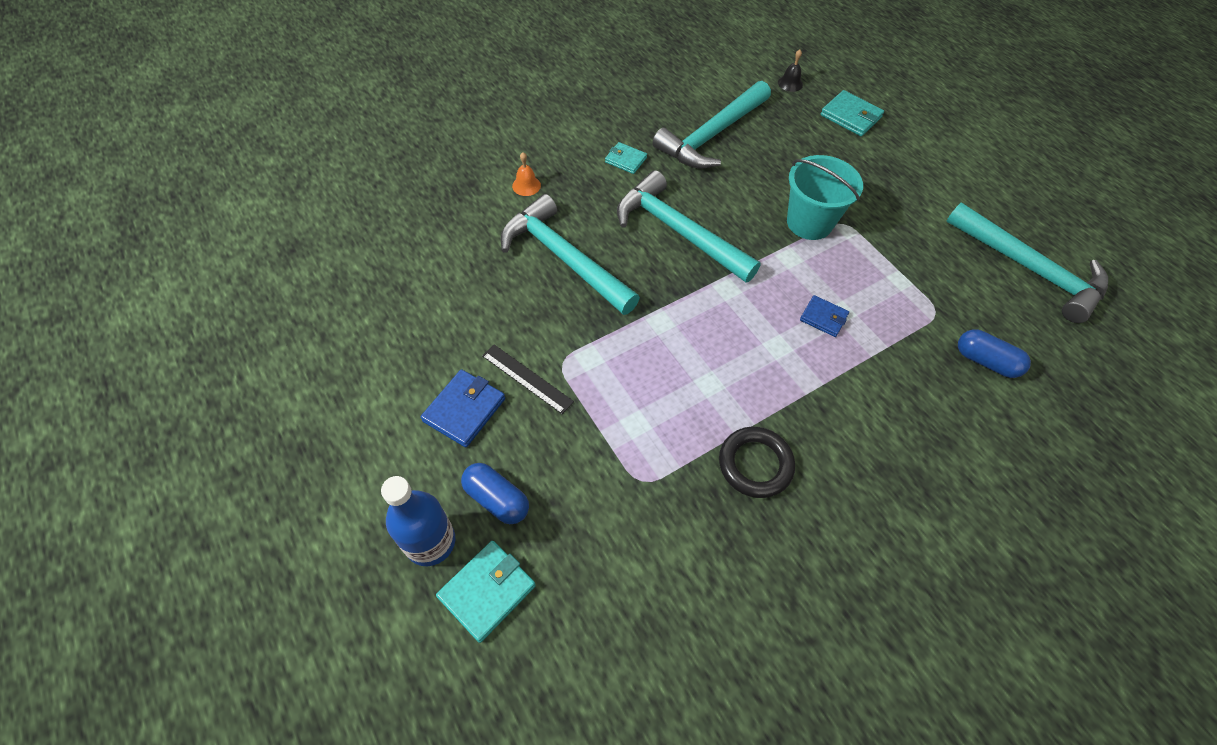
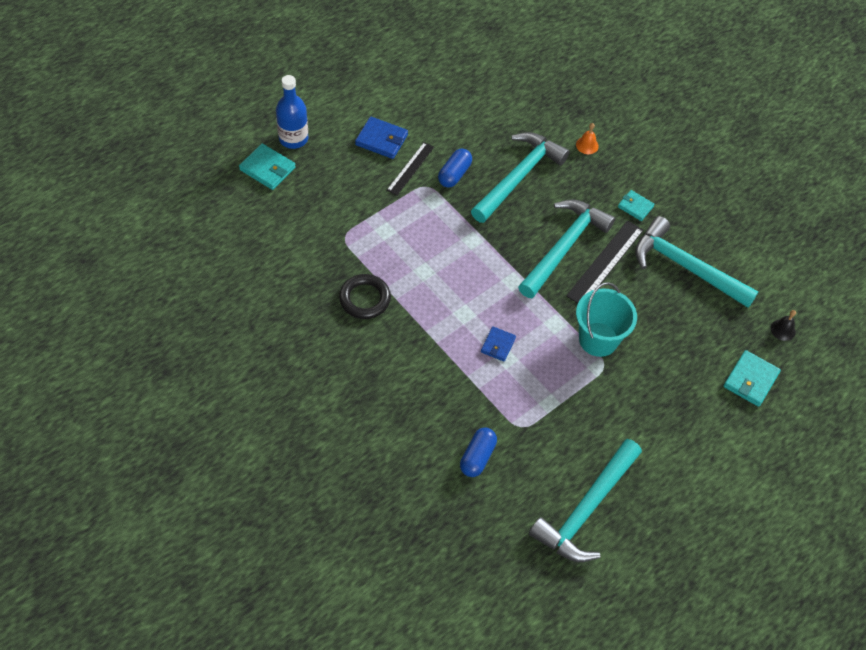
camera: 80 degrees right, 0 degrees up
blue capsule [461,463,529,524] -> blue capsule moved to [438,149,472,188]
turquoise wallet [605,142,647,174] -> turquoise wallet turned 75 degrees counterclockwise [618,190,655,221]
none -> black ruler [566,220,644,304]

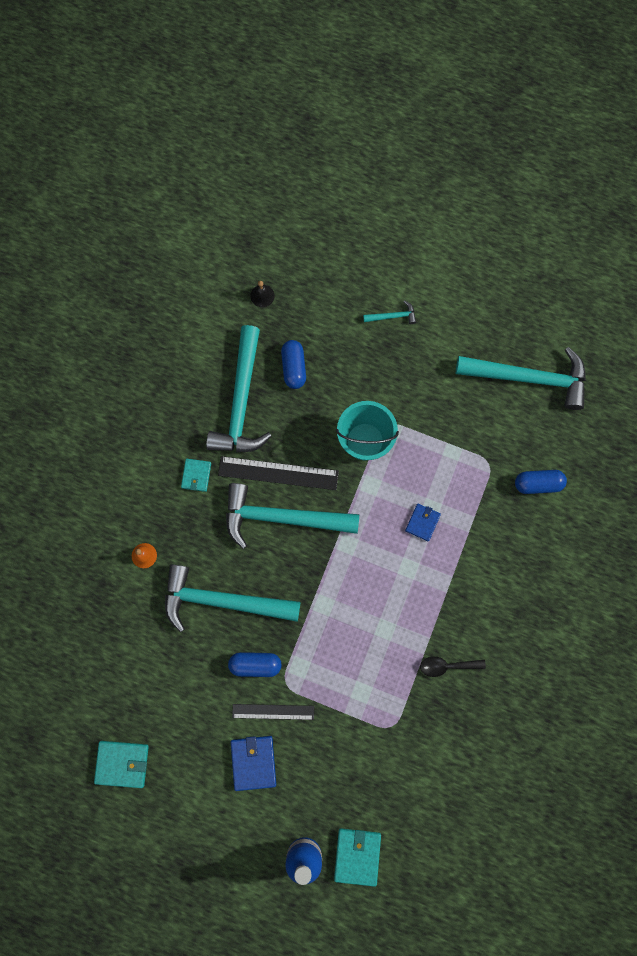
camera: 115 degrees left, 20 degrees up
black ring [339,274,391,319] -> black spoon [420,657,486,677]
blue wallet [481,326,516,362] -> blue wallet turned 60 degrees counterclockwise [405,504,441,541]
turquoise wallet [723,350,781,407] -> turquoise wallet moved to [94,741,149,788]
none -> blue capsule [281,340,306,389]
none -> turquoise hammer [363,300,416,324]

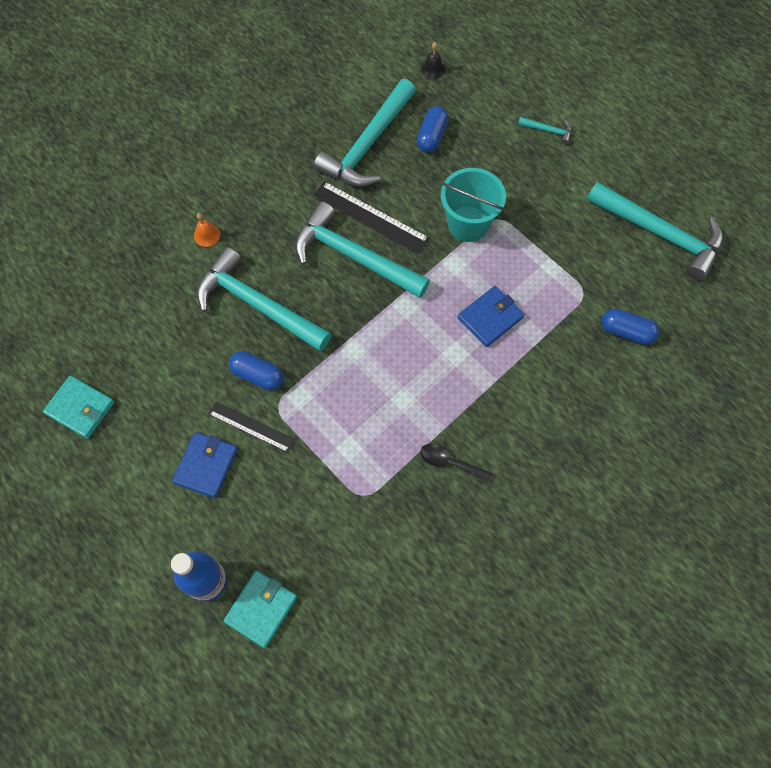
camera: 25 degrees right, 10 degrees down
turquoise wallet [181,459,211,492] -> none
blue wallet [405,504,441,541] -> blue wallet [458,286,524,347], size x1.53

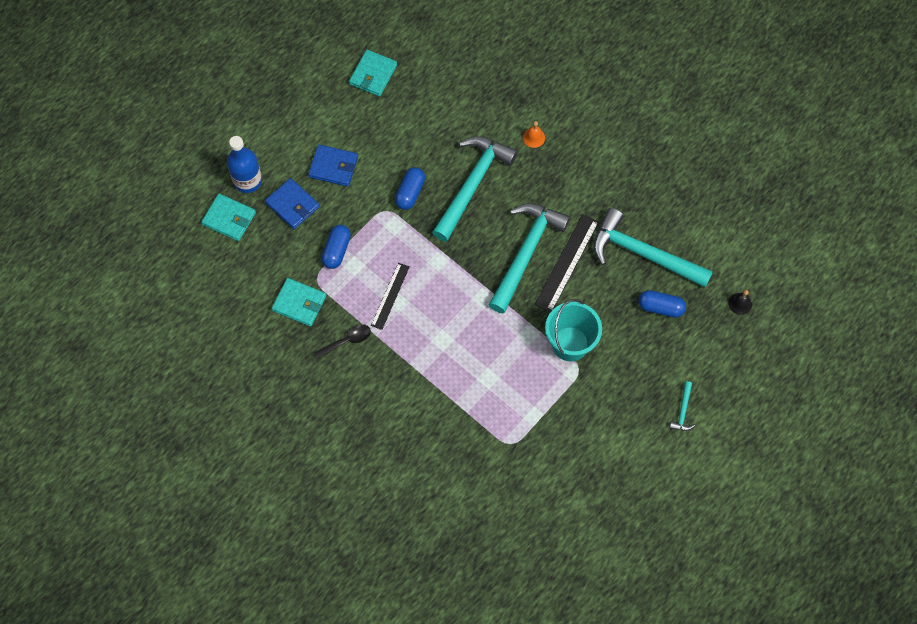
camera: 85 degrees right, 0 degrees up
black ruler [209,401,295,453] -> black ruler moved to [371,263,409,330]
black spoon [420,443,493,482] -> black spoon turned 45 degrees clockwise [315,324,371,359]
blue wallet [458,286,524,347] -> blue wallet moved to [265,178,320,229]
turquoise hammer [587,182,723,281] -> none
blue capsule [602,309,659,345] -> blue capsule moved to [321,225,351,269]
none -> turquoise wallet [272,278,326,326]

